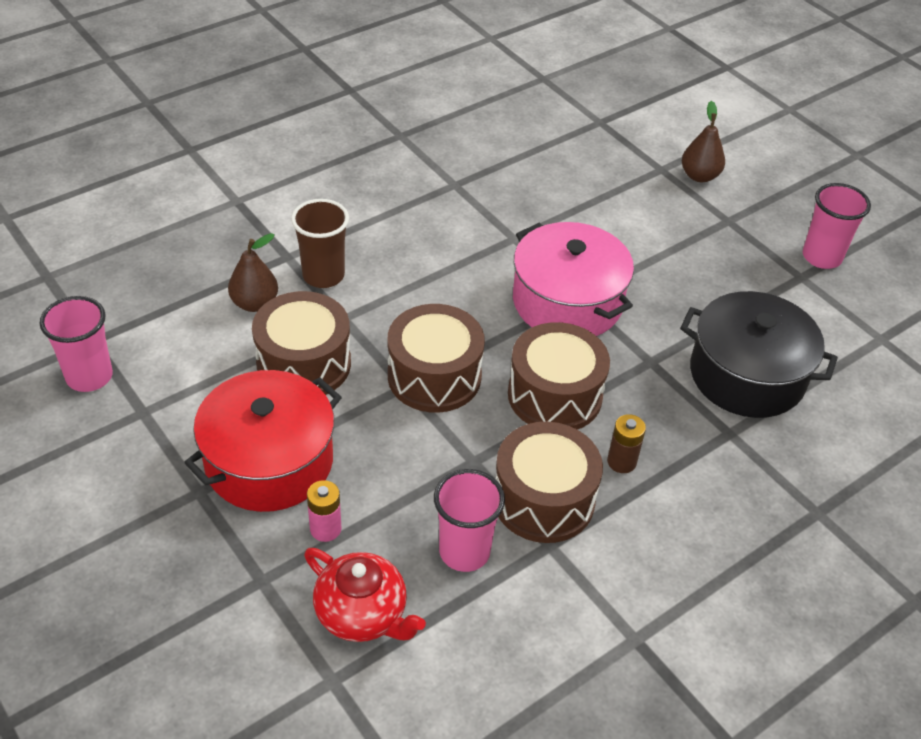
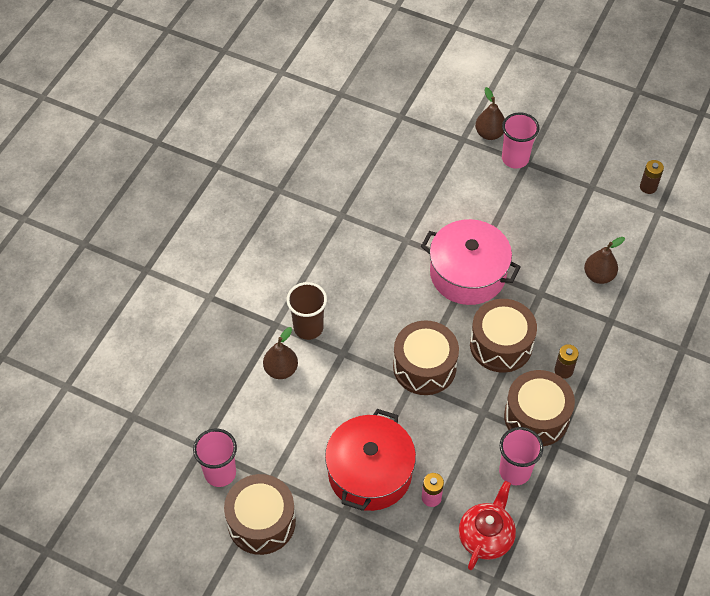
camera: 25 degrees left, 10 degrees up
brown drum [252,291,351,395] -> brown drum moved to [224,474,296,555]
red teapot [304,548,426,642] -> red teapot turned 75 degrees counterclockwise [459,481,516,570]
black pot [680,291,838,418] -> brown pear [584,237,625,284]
pink cup [803,183,871,269] -> pink cup moved to [502,112,539,169]
none -> brown battery [640,160,664,194]

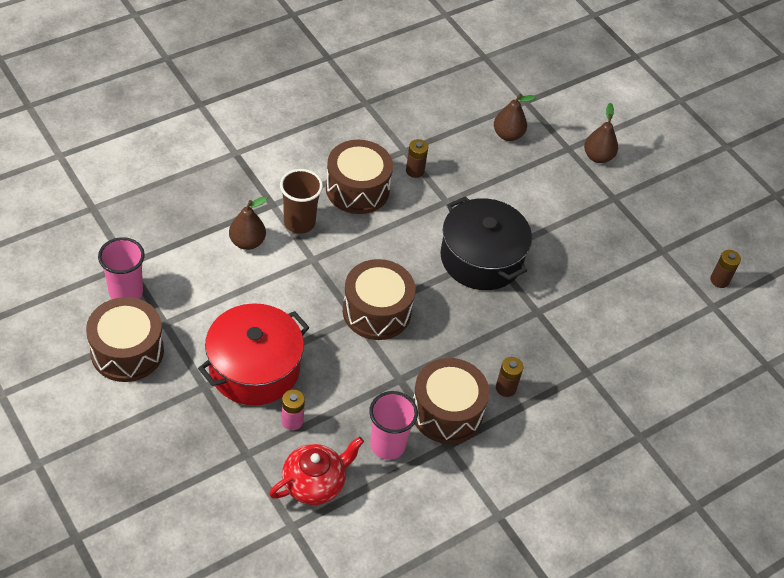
camera: 25 degrees right, 5 degrees down
pink pot [421,219,520,305] -> black pot [440,196,532,290]
brown drum [470,299,537,373] -> brown drum moved to [326,140,393,214]
pink cup [502,112,539,169] -> none
brown pear [584,237,625,284] -> brown pear moved to [494,94,536,141]
none -> brown battery [406,139,428,178]

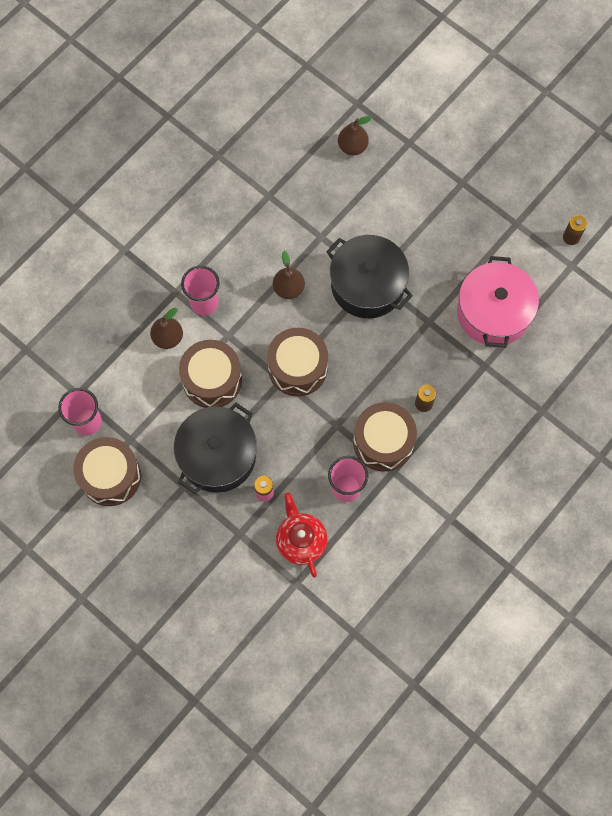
camera: 10 degrees left, 20 degrees up
red pot [198,303,310,405] -> black pot [174,403,257,494]
red teapot [269,436,364,505] -> red teapot turned 60 degrees counterclockwise [276,493,327,578]
brown cup [280,169,323,234] -> pink cup [181,265,220,315]
brown drum [326,140,393,214] -> brown drum moved to [179,340,242,408]
brown battery [406,139,428,178] -> none
brown pear [584,103,618,163] -> brown pear moved to [273,251,305,299]
none -> pink pot [457,256,539,348]

